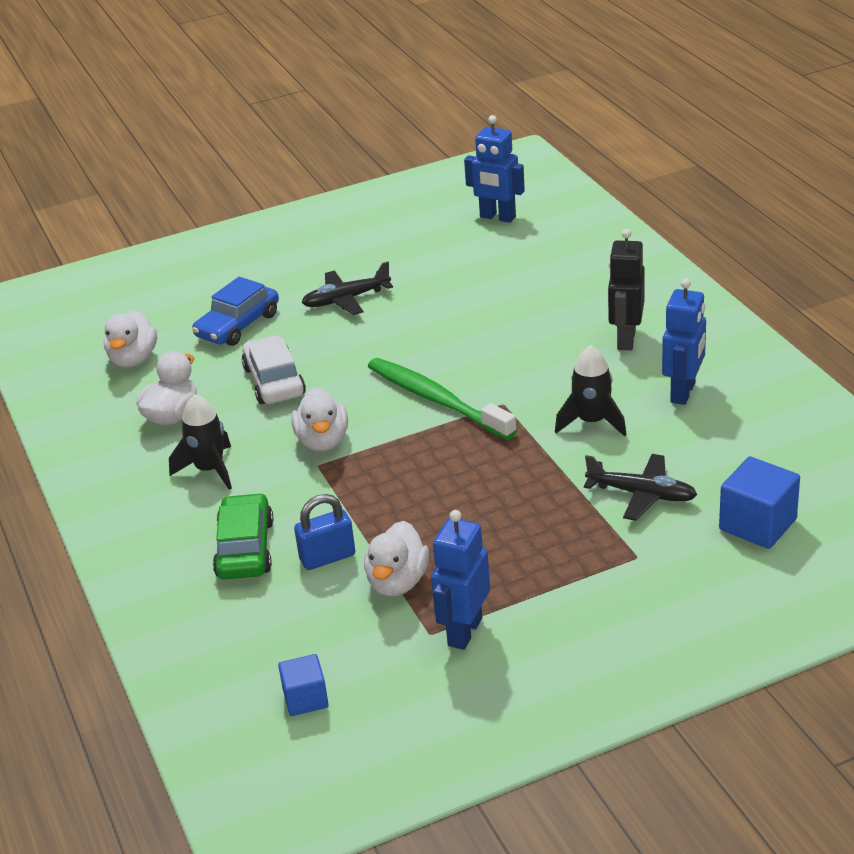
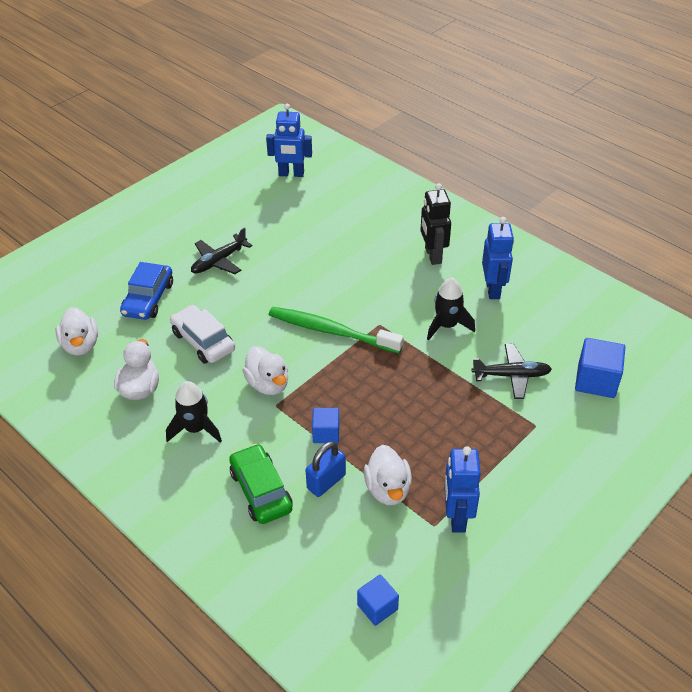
camera: 25 degrees left, 10 degrees up
none -> blue cube [312,408,339,443]

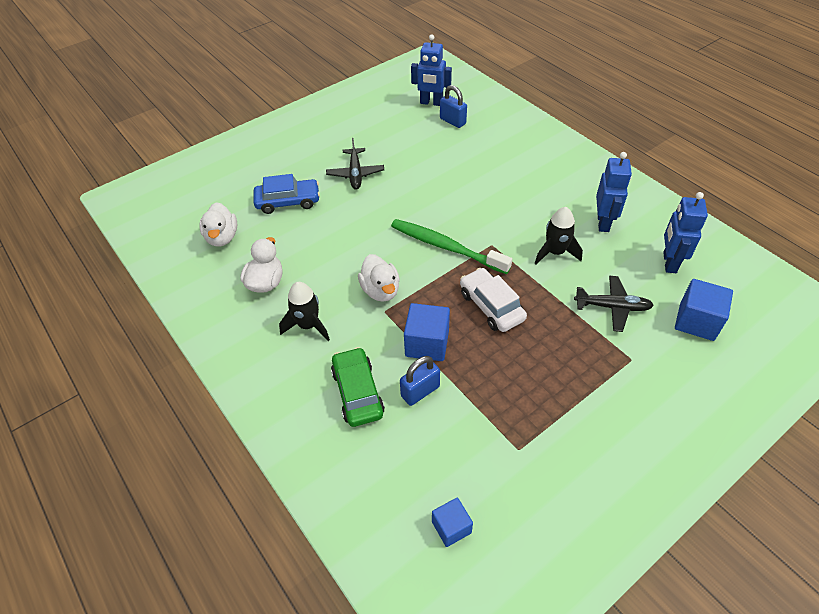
camera: 10 degrees right, 5 degrees up
blue car [120,262,173,320] -> blue car turned 120 degrees counterclockwise [254,174,320,214]
white car [170,305,235,364] -> white car moved to [460,268,527,332]
black plane [191,227,252,274] -> black plane turned 60 degrees counterclockwise [326,138,384,190]
blue cube [312,408,339,443] -> blue cube [404,303,450,361], size x1.60
white duck [364,445,412,505] -> none
black robot [420,183,451,265] -> none
blue robot [444,446,481,533] -> blue robot moved to [663,192,708,273]
none -> blue padlock [440,85,467,128]

